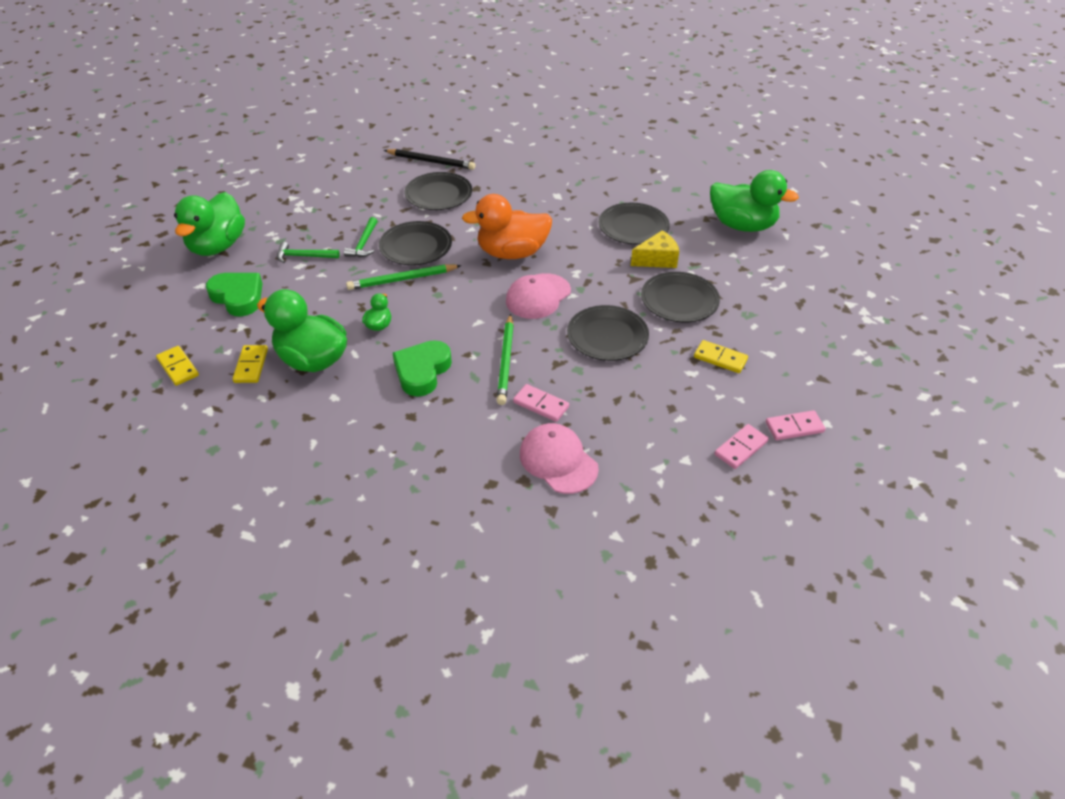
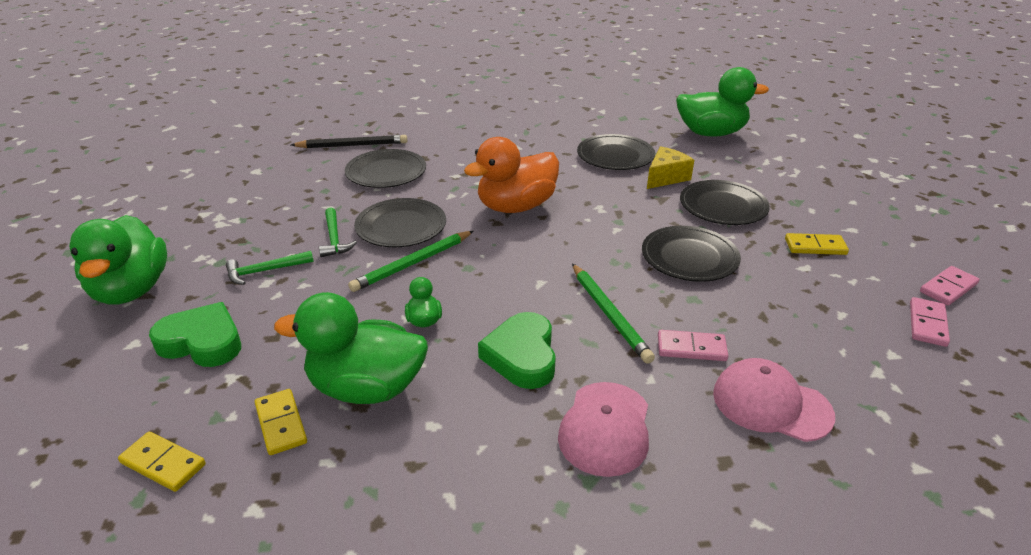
camera: 25 degrees left, 10 degrees down
pink cap [506,273,571,319] -> pink cap moved to [558,382,649,477]

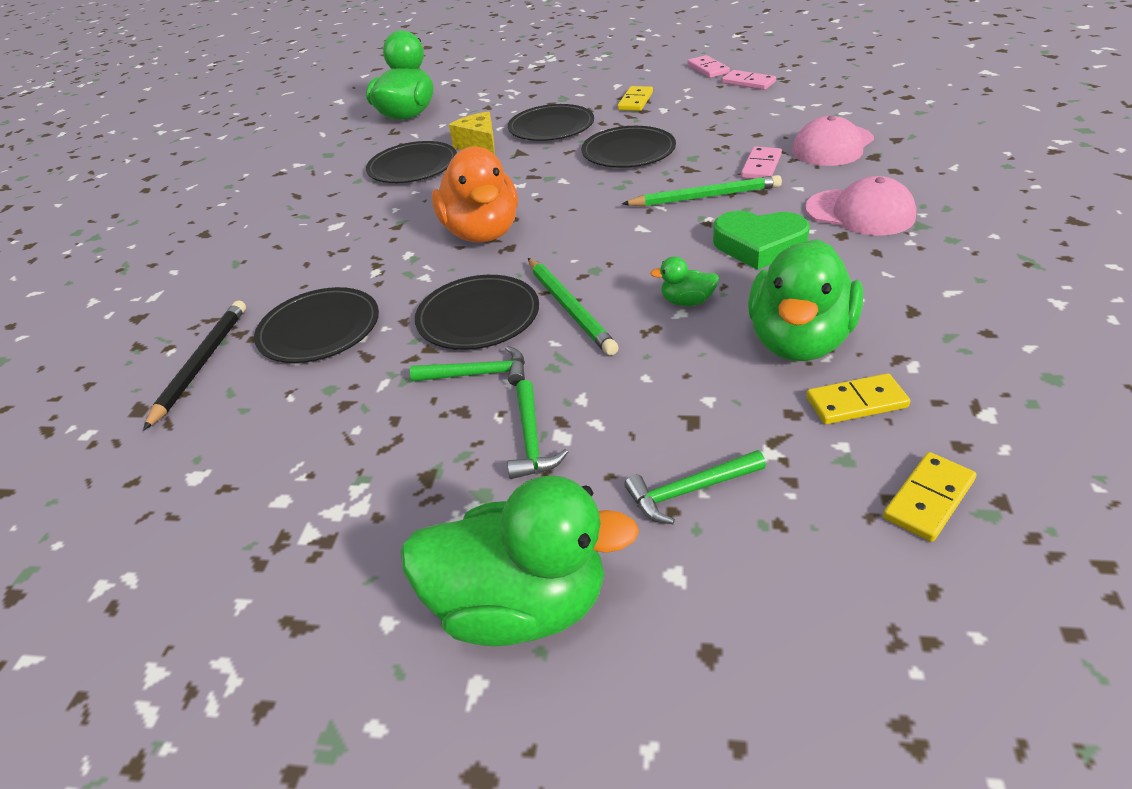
camera: 70 degrees left, 5 degrees up
green heart [149,302,241,367] -> green hammer [624,450,766,524]

